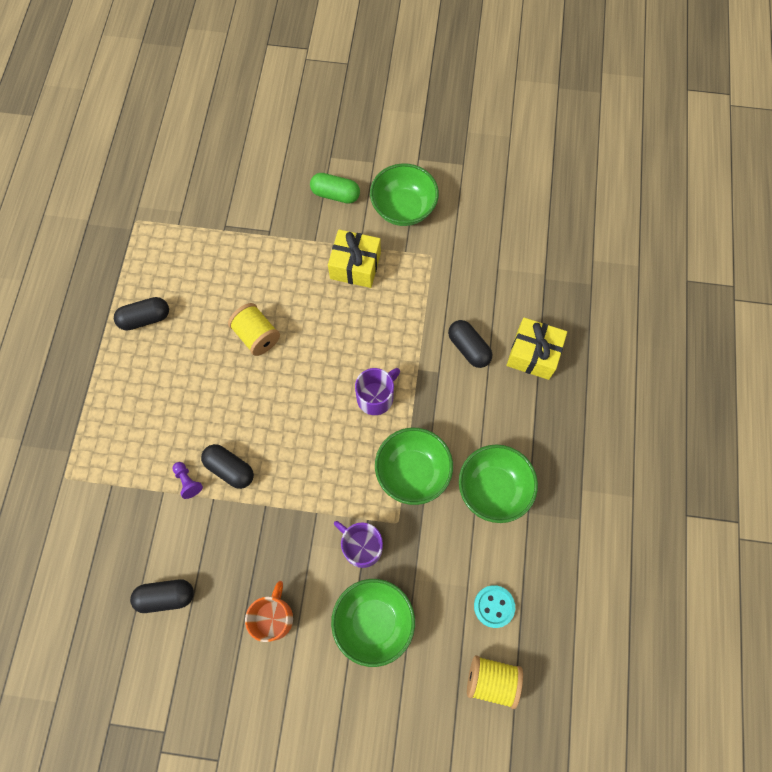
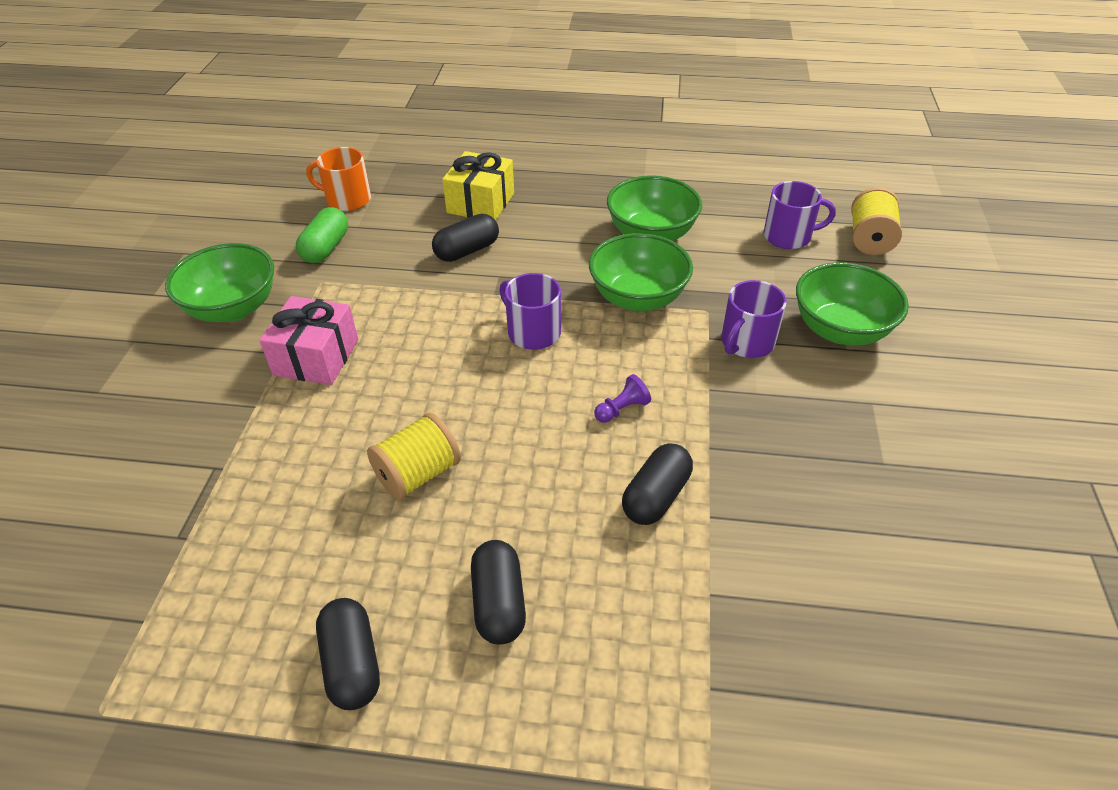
camera: 90 degrees left, 25 degrees down
black capsule [130,579,194,613] -> black capsule moved to [471,540,526,644]
purple pawn [172,462,203,499] -> purple pawn moved to [594,374,651,423]
orange mug [245,581,293,642] -> orange mug moved to [306,147,371,211]
green capsule [310,173,360,204] -> green capsule moved to [296,207,348,263]
yellow gift [328,229,381,288] -> pink gift [259,296,358,385]
turquoise button [474,585,515,628] -> purple mug [764,181,836,249]

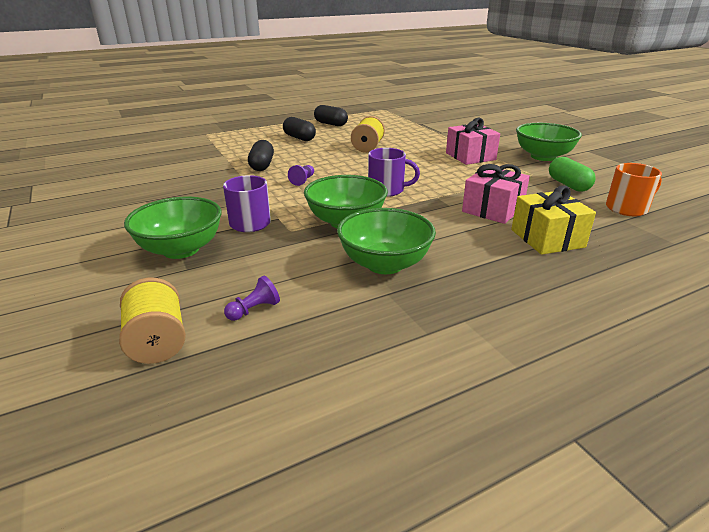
camera: 145 degrees right, 15 degrees down
black capsule [432,214,499,262] -> pink gift [462,164,530,224]
purple mug [764,181,836,249] -> purple pawn [224,276,280,321]

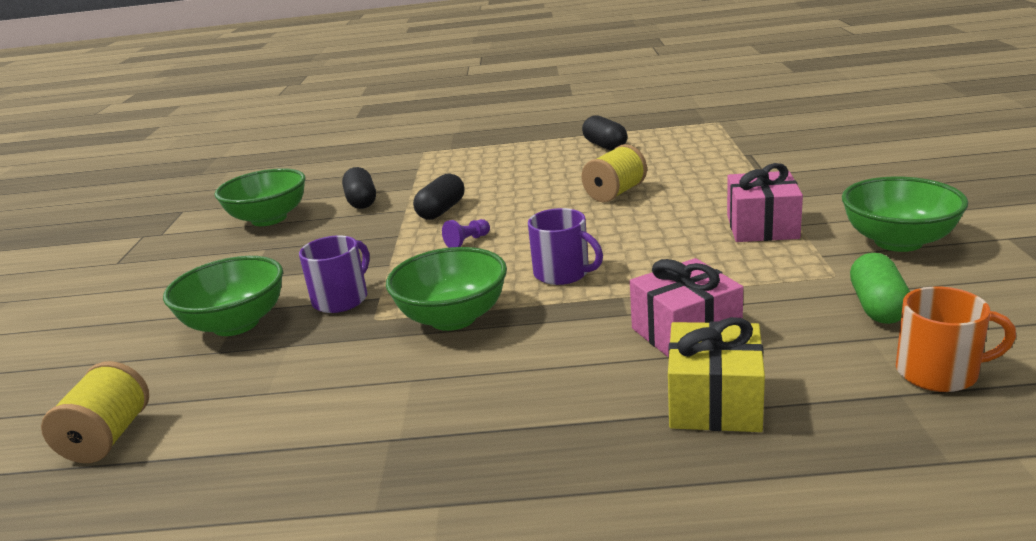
camera: 30 degrees right, 5 degrees down
purple pawn [224,276,280,321] -> none
black capsule [283,117,316,141] -> black capsule moved to [342,167,376,209]
green bowl [337,208,436,274] -> green bowl moved to [215,168,305,226]

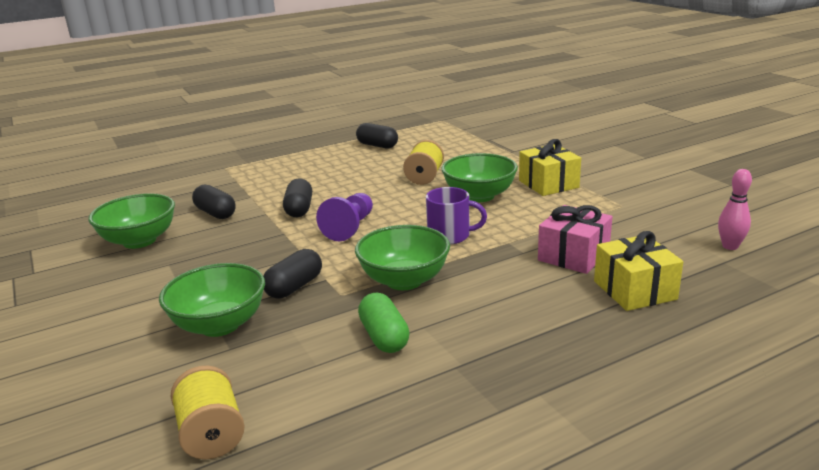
camera: 30 degrees left, 0 degrees up
purple mug [299,235,370,313] -> black capsule [263,249,322,299]
purple pawn [442,219,490,248] -> purple pawn [316,193,373,241], size x1.83
pink gift [727,163,803,242] -> yellow gift [519,139,581,196]
green bowl [842,177,968,252] -> green bowl moved to [441,153,518,202]
green capsule [850,253,910,324] -> green capsule moved to [358,293,410,353]
orange mug [896,286,1016,392] -> pink bowling pin [718,169,752,250]

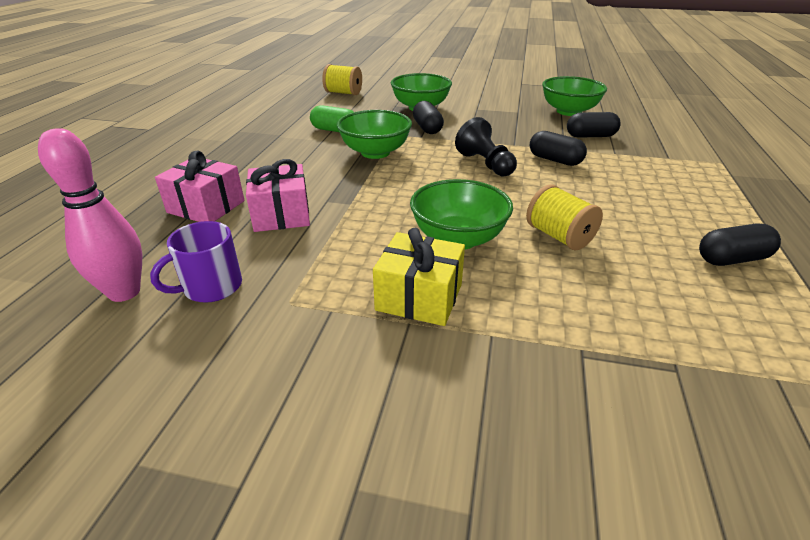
camera: 130 degrees right, 10 degrees up
purple pawn [316,193,373,241] -> black pawn [455,117,517,176]
purple mug [426,187,487,245] -> purple mug moved to [150,221,242,303]
yellow gift [594,231,683,311] -> pink gift [155,150,245,222]
pink bowling pin [718,169,752,250] -> pink bowling pin [38,128,142,302], size x1.60

